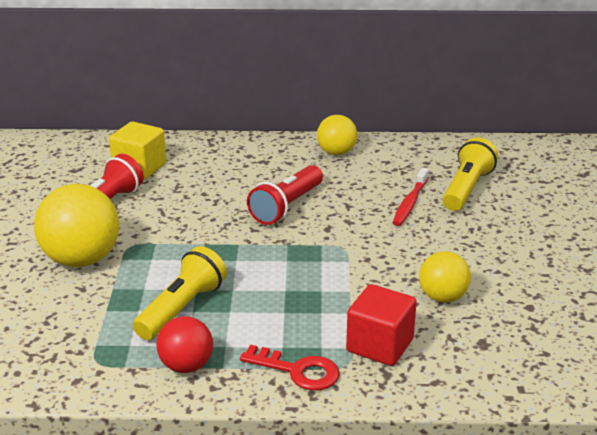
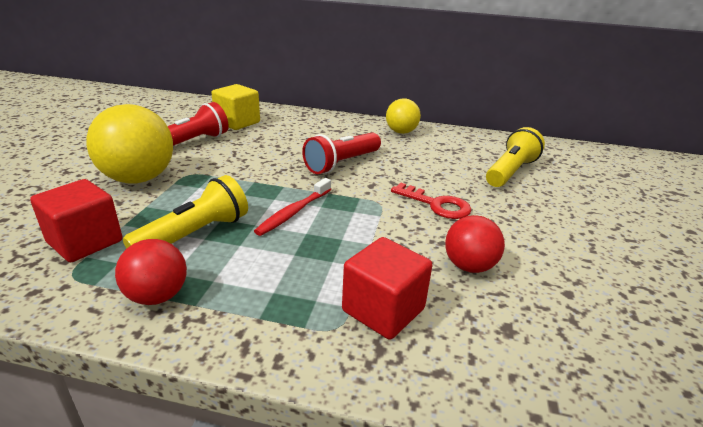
camera: 10 degrees right, 0 degrees up
red key [240,345,340,390] -> red key moved to [391,183,471,219]
red toothbrush [393,168,429,226] -> red toothbrush moved to [254,178,331,236]
yellow ball [419,251,471,303] -> red ball [445,215,505,273]
none -> red cube [30,179,122,262]

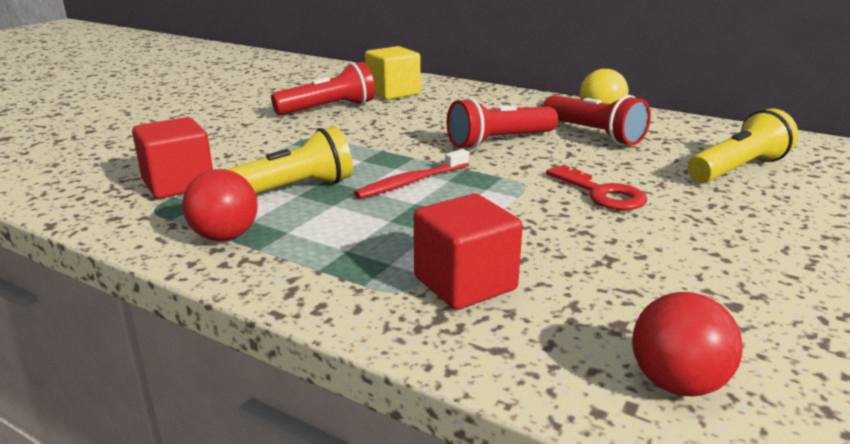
camera: 20 degrees right, 5 degrees down
yellow ball [86,104,173,183] -> none
red ball [445,215,505,273] -> red ball moved to [632,292,743,396]
none -> red flashlight [543,95,651,145]

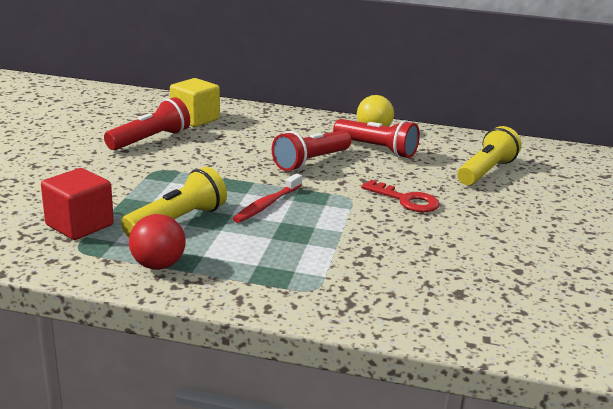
camera: 20 degrees left, 0 degrees up
red cube [414,194,523,310] -> none
red ball [632,292,743,396] -> none

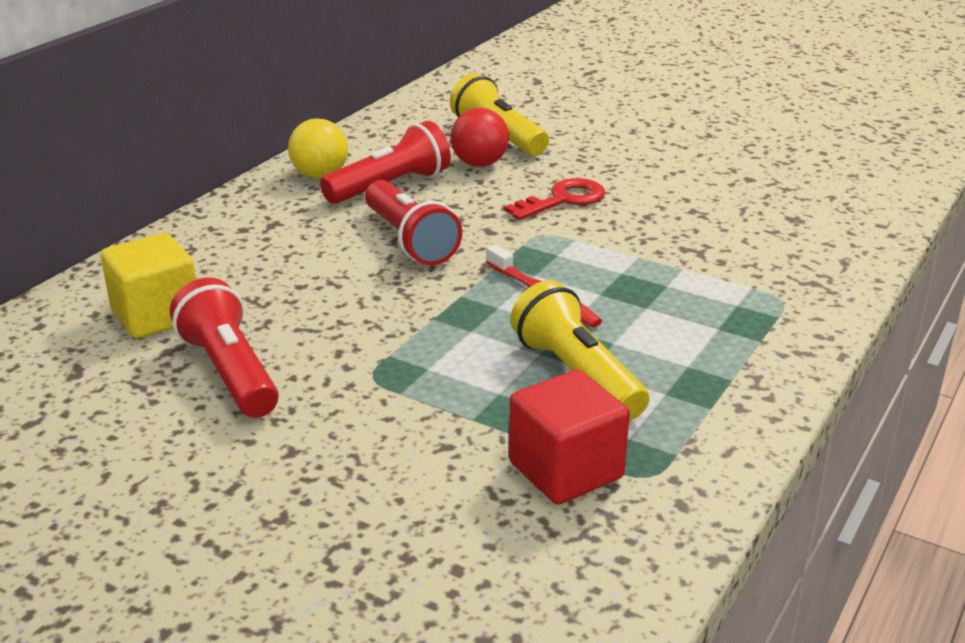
camera: 70 degrees left, 5 degrees up
red ball [129,214,186,270] -> red ball moved to [451,108,509,167]

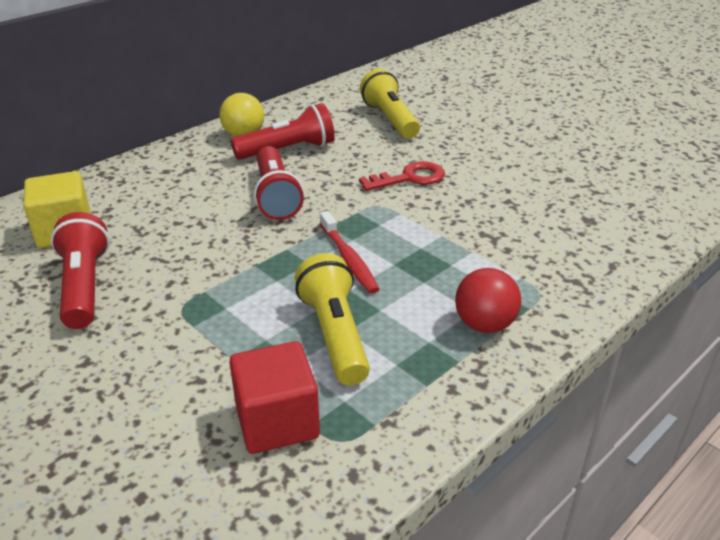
camera: 15 degrees right, 5 degrees up
red ball [451,108,509,167] -> red ball moved to [455,268,521,333]

